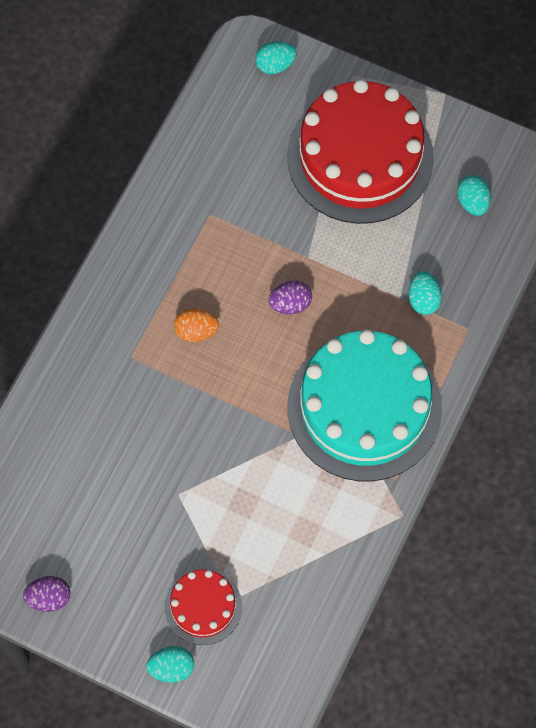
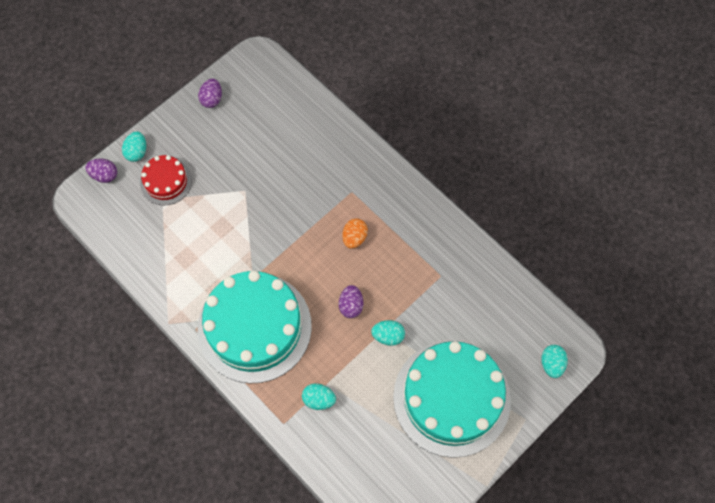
camera: 110 degrees right, 0 degrees up
red cake [287,79,434,224] -> turquoise cake [393,341,511,458]
turquoise egg [457,175,491,216] -> turquoise egg moved to [371,320,405,346]
none -> purple egg [85,158,117,183]

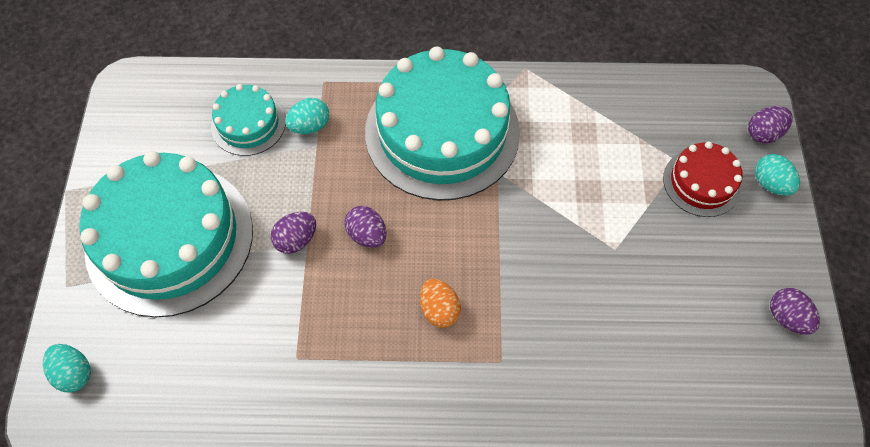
camera: 135 degrees right, 5 degrees down
turquoise egg [371,320,405,346] -> purple egg [270,212,316,254]
none -> turquoise cake [211,84,286,156]

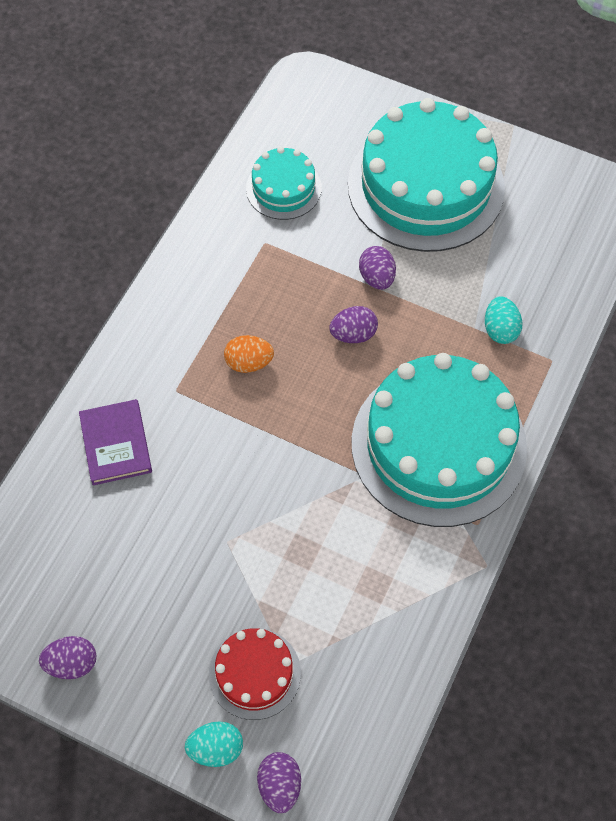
camera: 115 degrees right, 0 degrees up
turquoise egg [43,344,91,392] -> none
turquoise cake [211,84,286,156] -> turquoise cake moved to [246,147,322,220]
none -> purple book [79,399,152,485]

